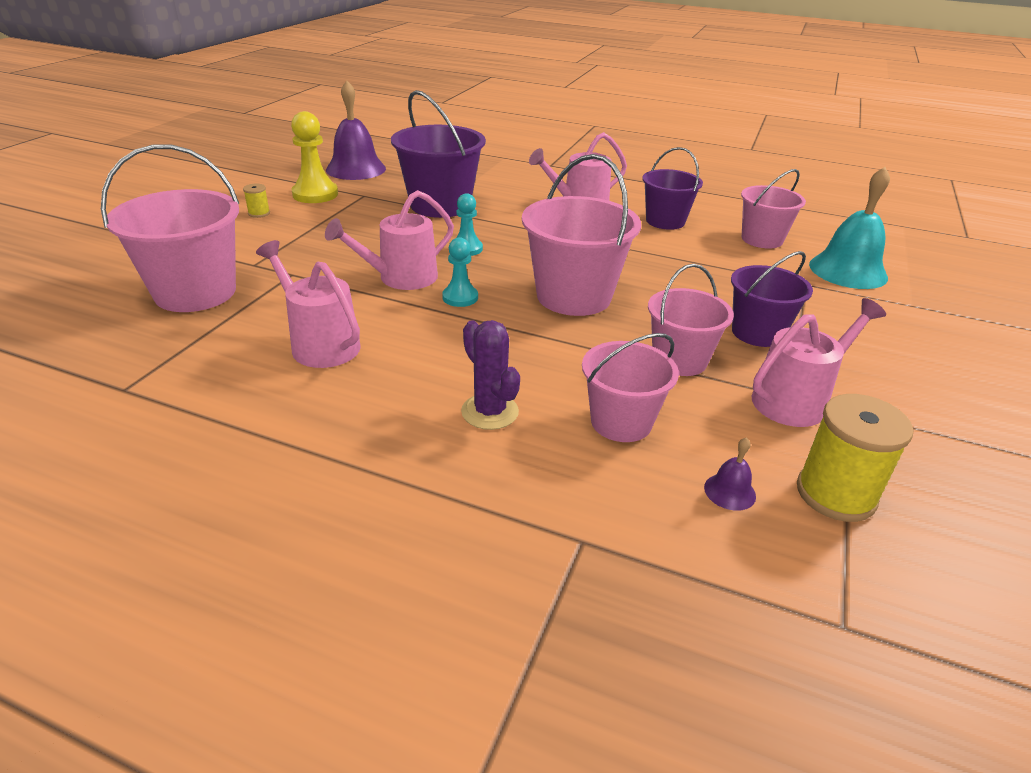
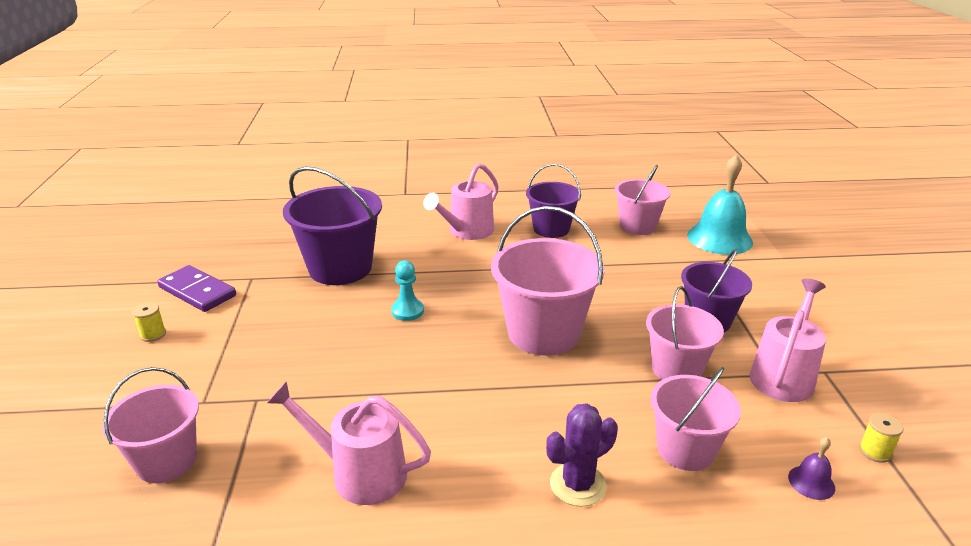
camera: 25 degrees left, 5 degrees down
pink bucket [101,144,239,312] -> pink bucket [102,367,199,483], size x0.64
yellow pawn [291,111,338,203] -> purple domino [157,265,236,312]
pink watering can [325,190,454,290] -> none
purple bell [326,81,386,180] -> none
turquoise pawn [442,237,478,307] -> none
purple cactus [461,320,520,430] -> purple cactus turned 60 degrees counterclockwise [546,403,618,507]
yellow spool [797,394,913,522] -> yellow spool [859,413,904,463], size x0.47

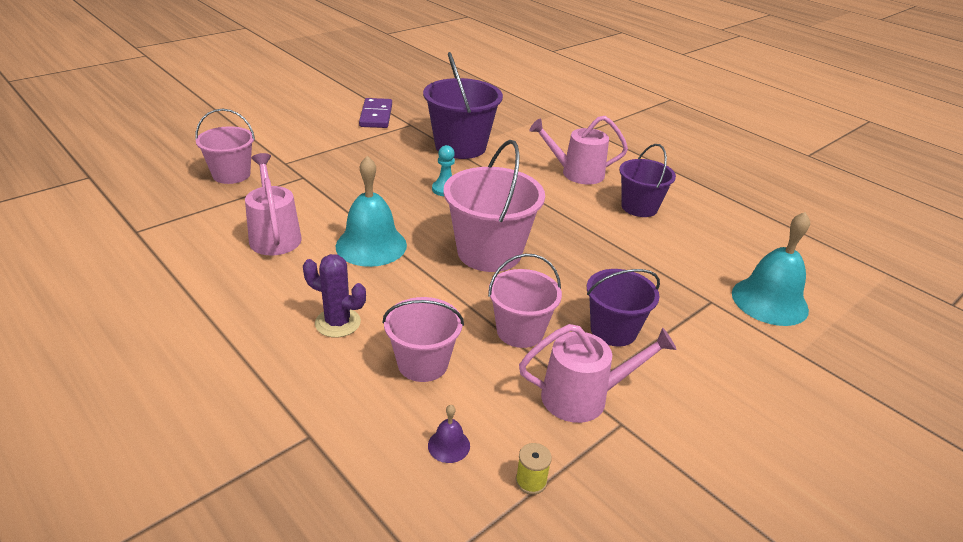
camera: 50 degrees right, 5 degrees up
yellow spool [132,302,166,342] -> none
pink bucket [615,165,671,235] -> none
none -> turquoise bell [336,156,407,267]

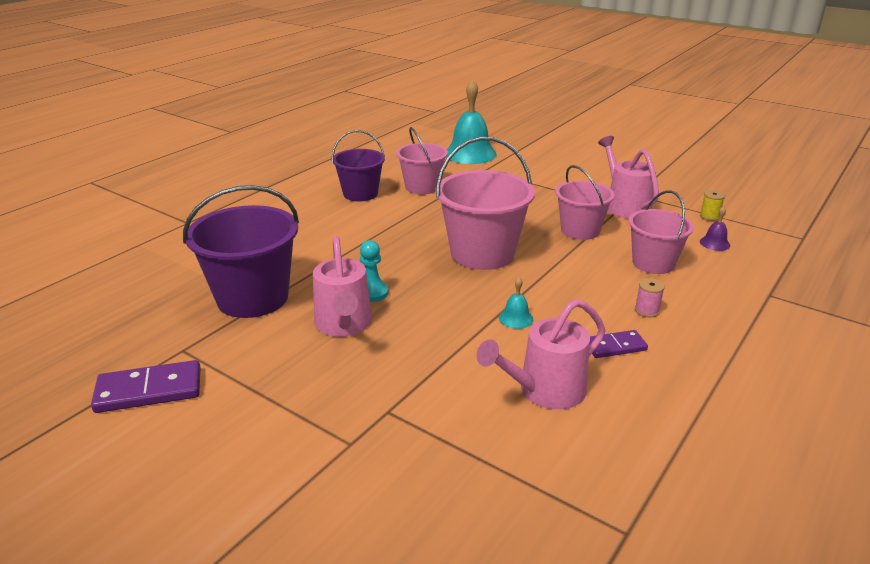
camera: 100 degrees left, 5 degrees down
pink bucket [195,109,255,184] -> pink bucket moved to [396,127,448,194]
purple cactus [303,254,366,338] -> pink spool [635,278,665,317]
turquoise bell [336,156,407,267] -> turquoise bell [499,277,533,329], size x0.43
pink watering can [529,116,628,184] -> pink watering can moved to [313,236,372,337]
purple bucket [587,269,660,346] -> none
none -> purple domino [590,330,648,358]

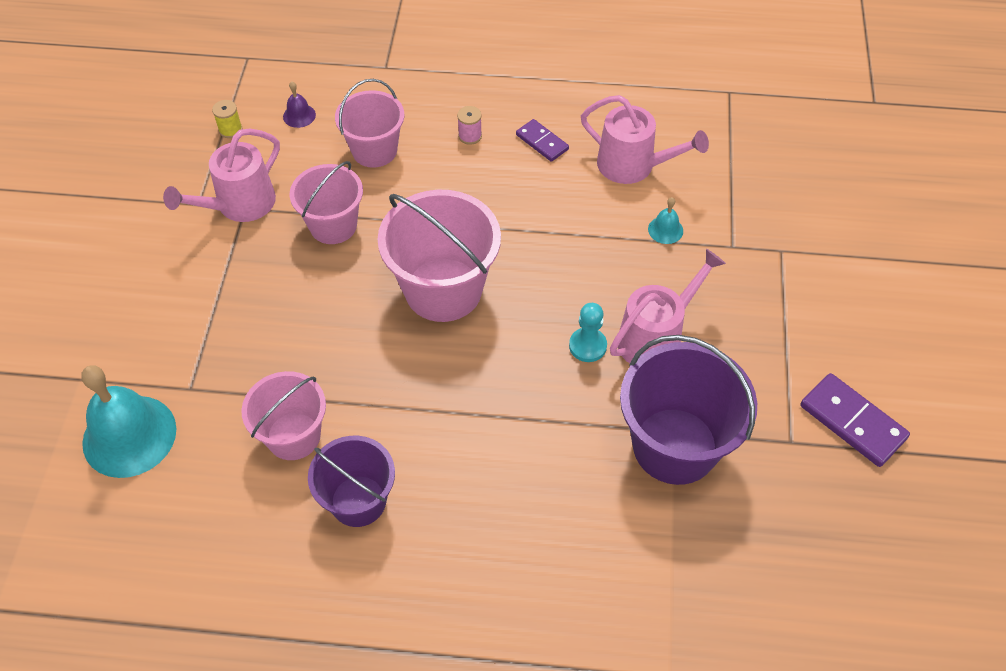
camera: 120 degrees left, 25 degrees up
turquoise bell [499,277,533,329] -> turquoise bell moved to [648,197,683,244]

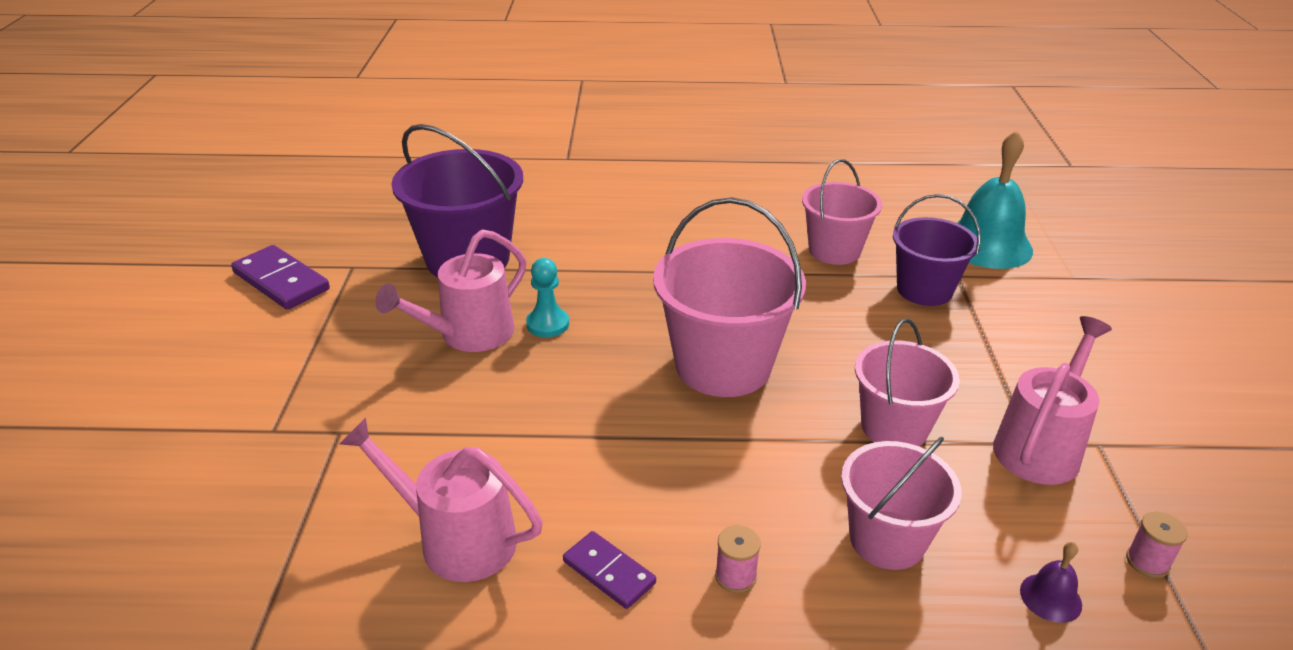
camera: 175 degrees right, 20 degrees down
yellow spool [212,100,242,138] -> pink spool [1126,512,1188,578]
purple bucket [308,436,395,527] -> purple bucket moved to [893,194,981,306]
turquoise bell [648,197,683,244] -> none

